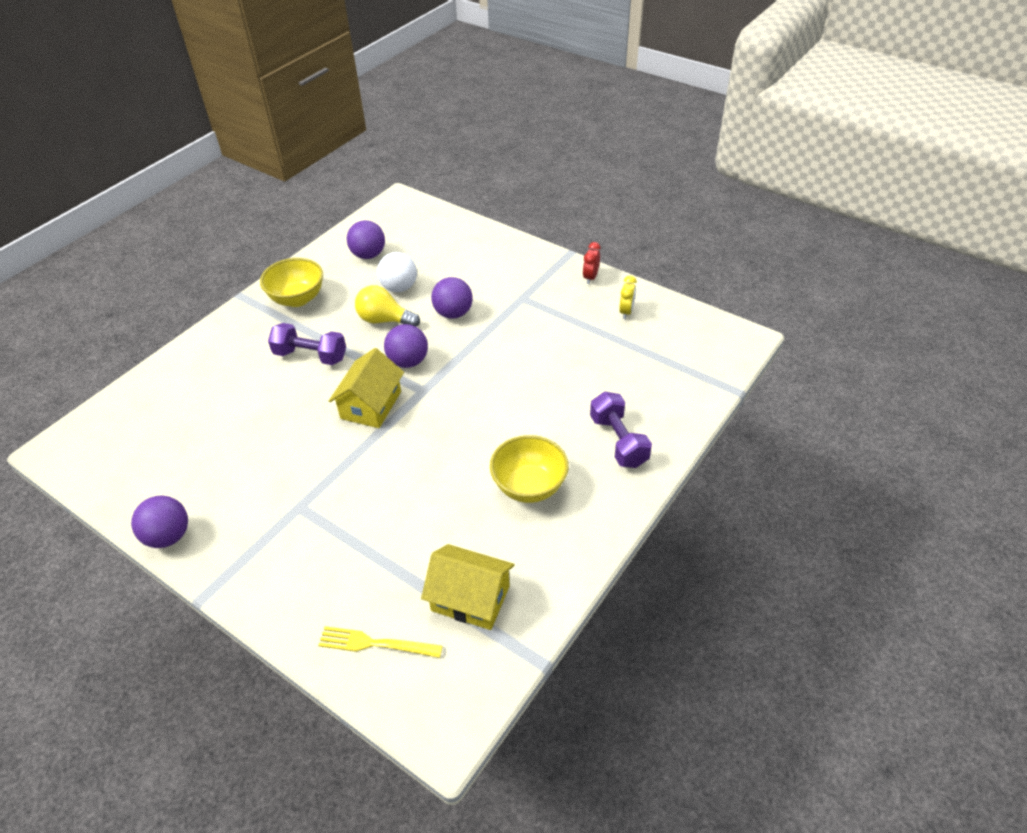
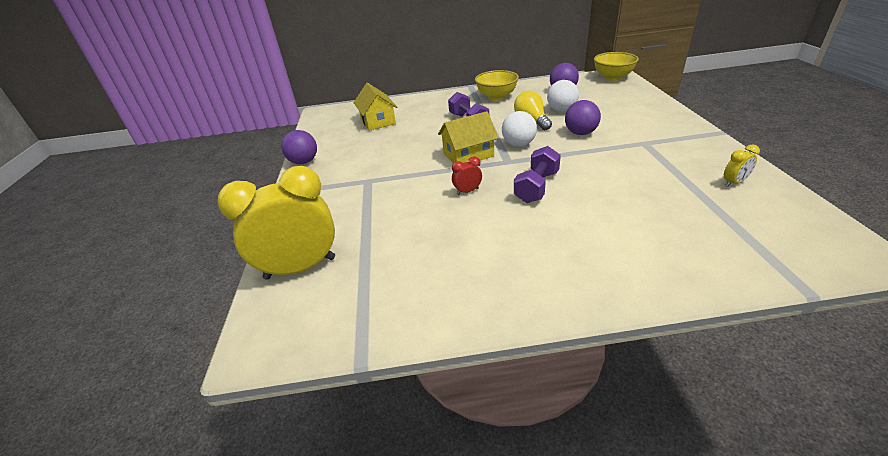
camera: 50 degrees right, 10 degrees down
yellow fork [318,626,442,658] -> yellow clock [218,166,335,280]
purple ball [384,324,428,368] -> white ball [502,111,537,147]
yellow house [421,544,515,630] -> yellow house moved to [353,83,397,131]
yellow bowl [490,435,569,503] -> yellow bowl moved to [594,52,639,81]
red clock [583,242,600,284] -> red clock moved to [452,156,482,195]
purple dumbbell [590,391,652,468] -> purple dumbbell moved to [514,146,561,203]

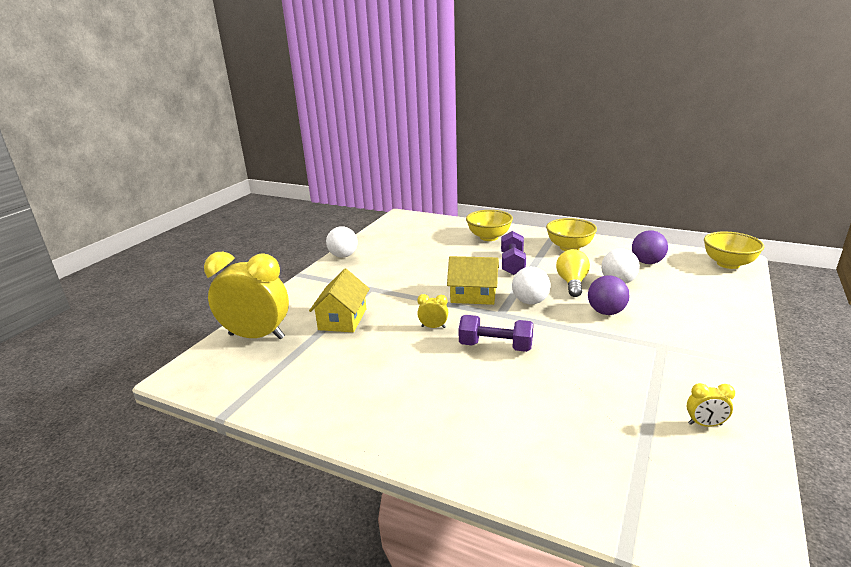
camera: 30 degrees right, 10 degrees down
purple ball [281,130,317,164] -> white ball [326,226,358,258]
yellow house [353,83,397,131] -> yellow house moved to [309,269,370,332]
red clock [452,156,482,195] -> yellow clock [417,294,448,328]
purple dumbbell [514,146,561,203] -> purple dumbbell turned 45 degrees clockwise [458,315,534,352]
none -> yellow bowl [466,210,513,241]

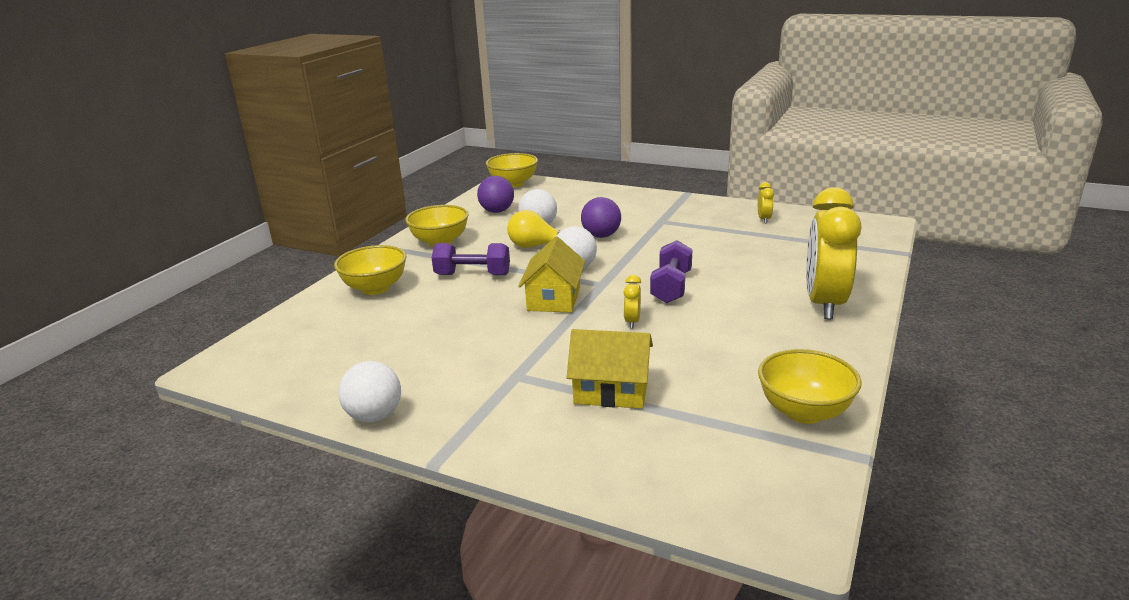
camera: 90 degrees left, 0 degrees up
yellow clock [204,252,289,339] -> yellow clock moved to [806,187,861,319]
none -> yellow bowl [758,349,862,424]

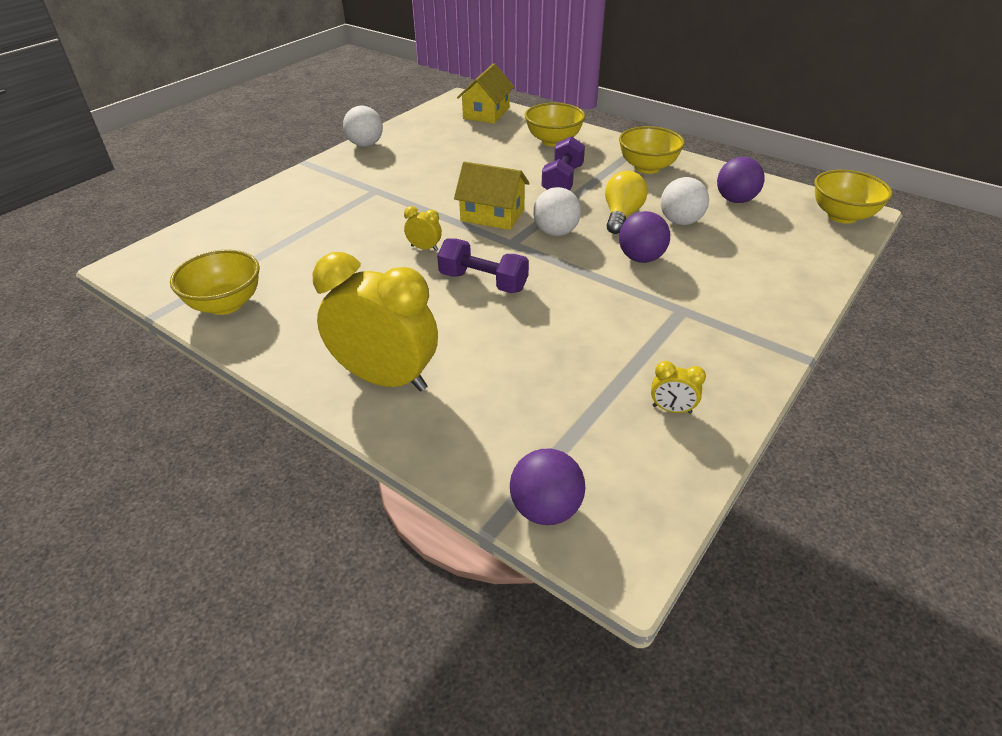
camera: 100 degrees right, 15 degrees up
yellow house [567,329,653,409] -> yellow house moved to [457,63,514,123]
none -> purple ball [510,449,585,525]

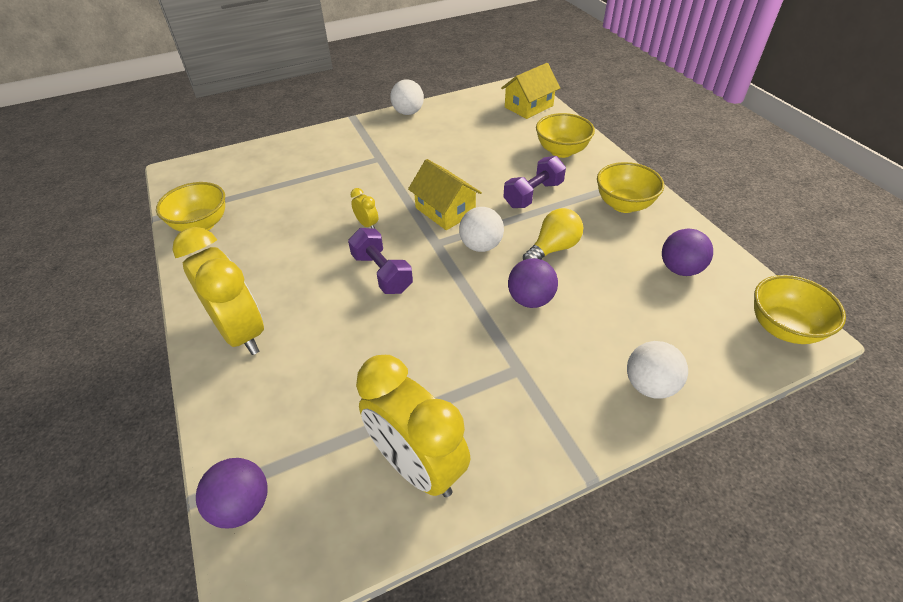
camera: 30 degrees right, 5 degrees up
yellow clock [651,361,706,414] -> yellow clock [356,355,471,497], size x2.46
white ball [661,177,709,225] -> white ball moved to [627,341,688,399]

